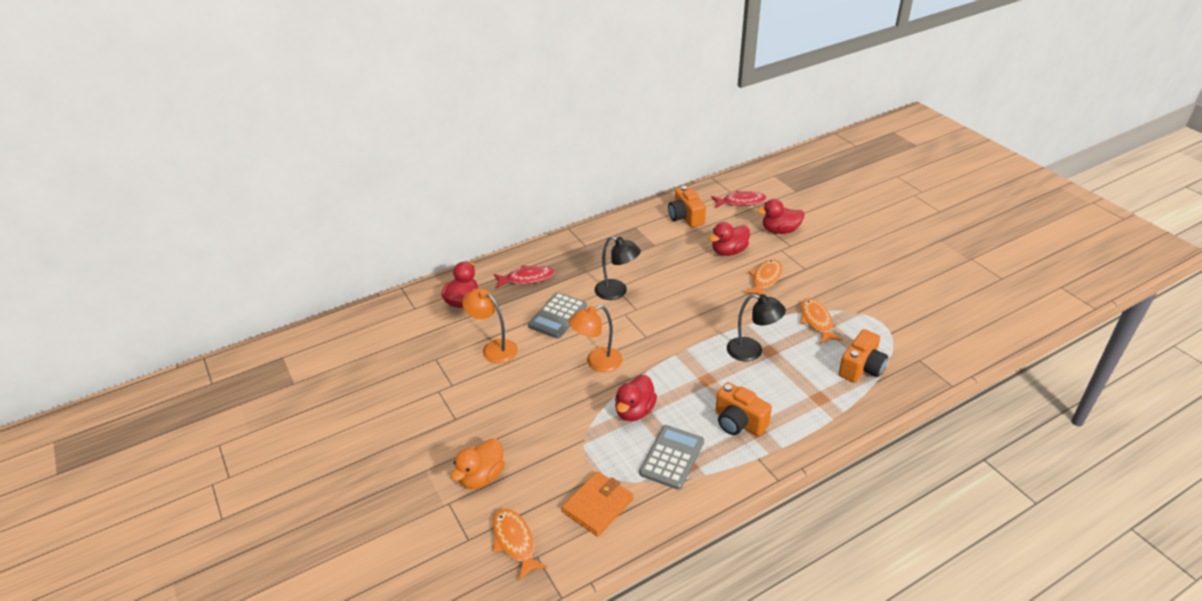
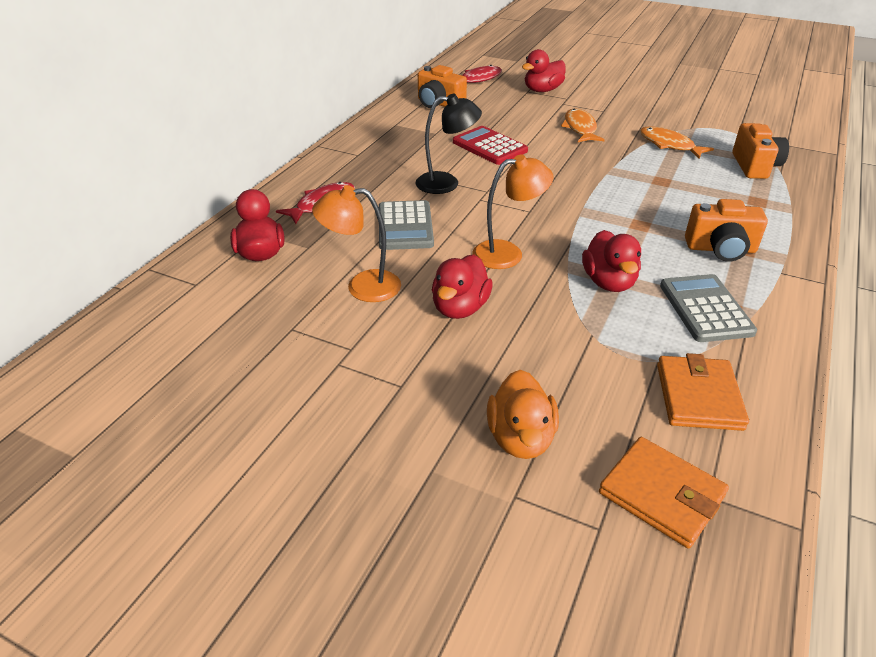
camera: 35 degrees left, 0 degrees up
orange fish [493,509,548,581] -> orange wallet [599,437,729,548]
orange lamp [569,305,622,372] -> orange lamp turned 135 degrees counterclockwise [472,154,554,269]
red duck [709,222,750,256] -> red duck moved to [432,255,493,319]
black lamp [727,294,786,361] -> none
none -> red calculator [453,126,528,165]

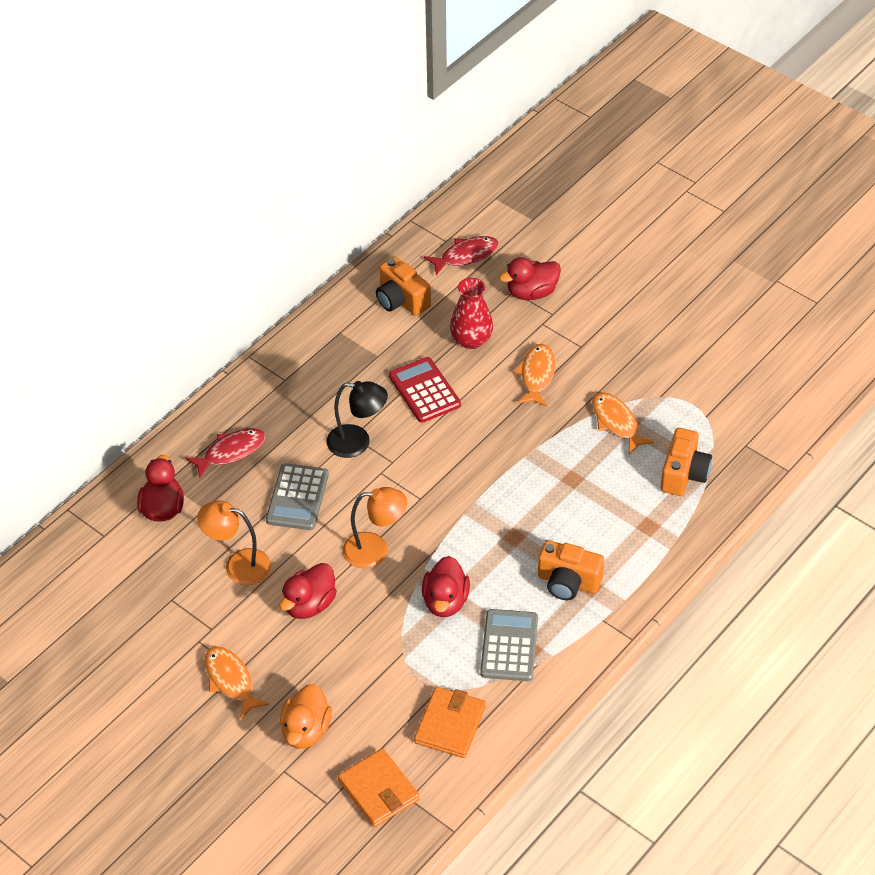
camera: 15 degrees right, 10 degrees up
none -> orange fish [205,646,270,719]
none -> red vase [450,278,493,349]

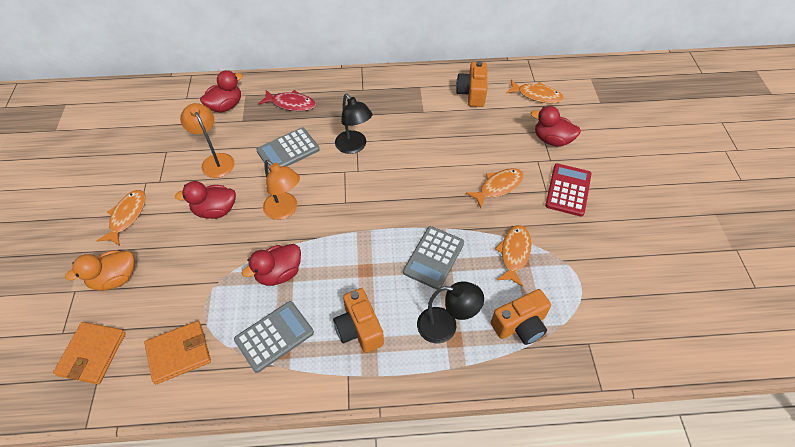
camera: 45 degrees right, 5 degrees up
red calculator [389,357,461,423] -> red calculator moved to [545,163,591,216]
red fish [424,236,499,275] -> orange fish [506,80,564,104]
red vase [450,278,493,349] -> none
none -> grey calculator [403,226,464,290]
none -> black lamp [417,281,484,343]

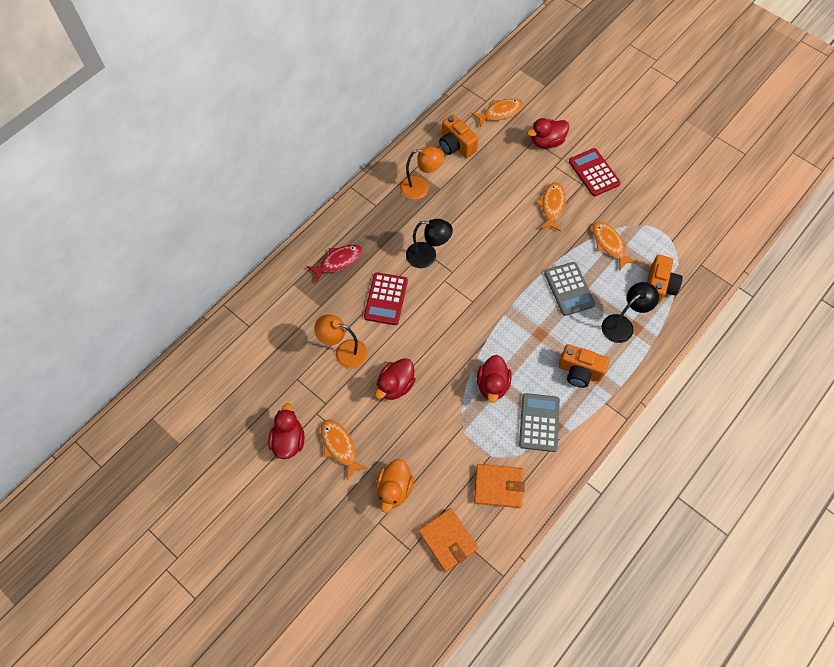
camera: 45 degrees left, 10 degrees up
orange wallet [144,321,211,384] -> orange wallet turned 75 degrees clockwise [474,464,525,508]
red duck [200,70,243,112] -> red duck moved to [268,403,304,459]
grey calculator [256,127,320,171] -> red calculator [364,272,408,325]
orange lamp [263,160,300,220] -> orange lamp moved to [400,146,444,200]

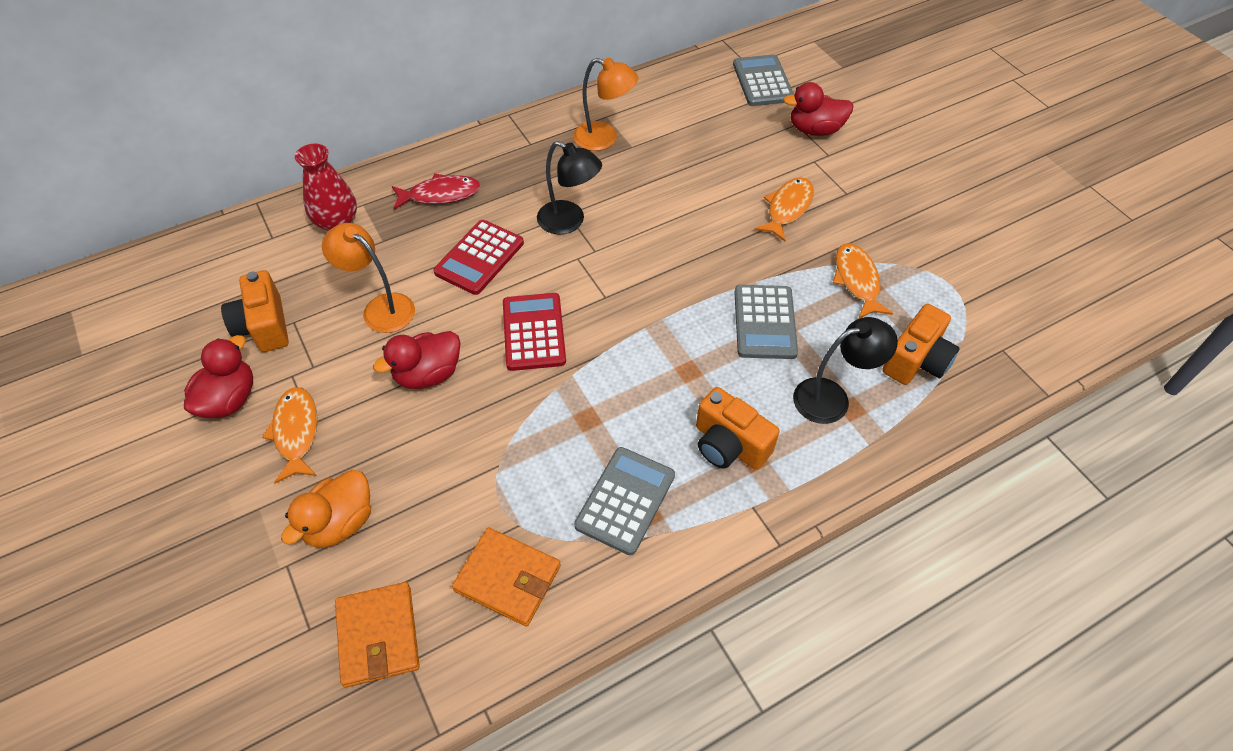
camera: 20 degrees right, 10 degrees down
orange camera [439,115,478,158] -> orange camera moved to [221,270,289,352]
orange fish [472,98,523,128] -> grey calculator [733,54,794,106]
red duck [477,355,512,403] -> none
red calculator [569,148,621,196] -> red calculator moved to [503,293,566,371]
none -> red vase [295,144,357,231]

